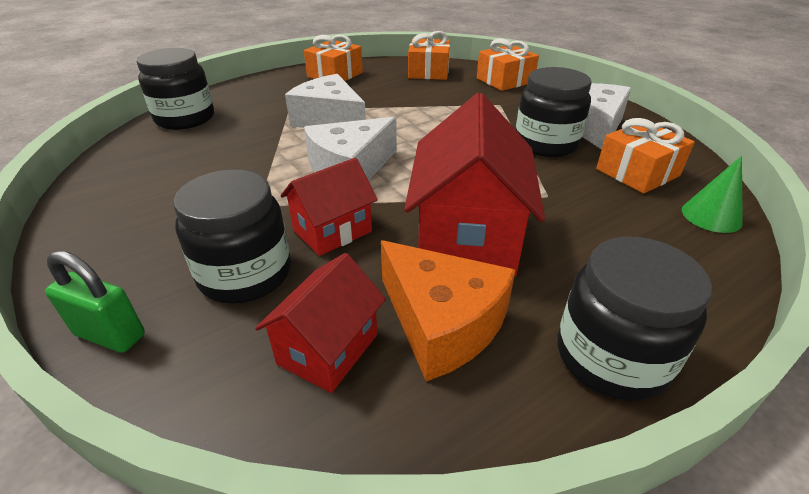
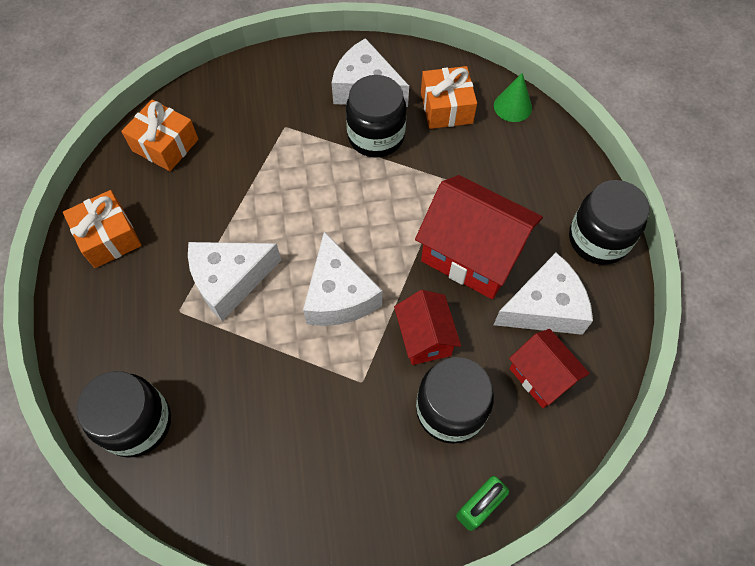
camera: 65 degrees left, 25 degrees up
orange cheese [381,240,516,381] -> white cheese [494,253,593,335]
orange gift [477,38,539,91] -> none

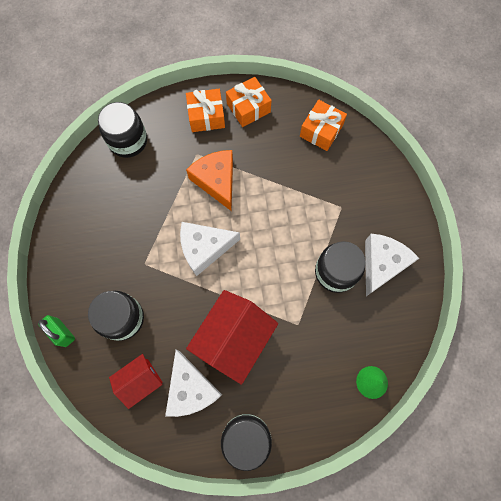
camera: 90 degrees right, 10 degrees up
white cheese [188,242,281,321] -> orange cheese [186,150,233,211]
red house [394,290,461,365] -> none
orange gift [421,66,477,129] -> orange gift moved to [186,89,225,132]

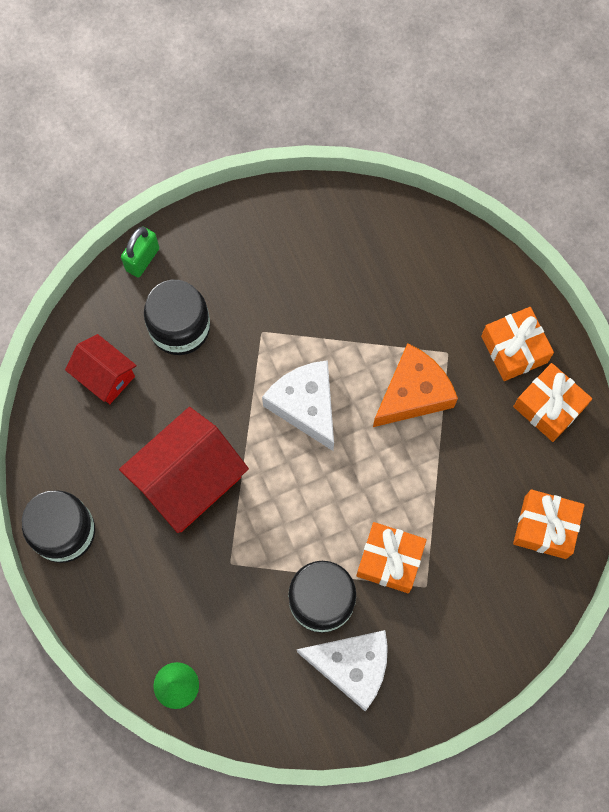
camera: 75 degrees right, 0 degrees up
black jar [98,102,147,158] -> none
white cheese [165,350,222,417] -> none
red house [186,290,278,385] -> red house turned 60 degrees counterclockwise [119,407,249,533]
none -> orange gift [356,522,427,593]

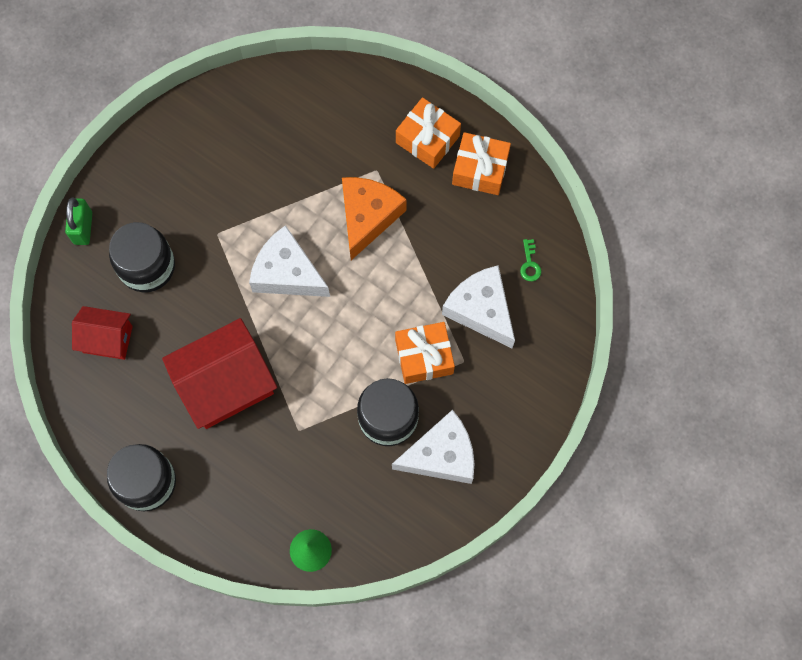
camera: 30 degrees left, 0 degrees up
red house [119,407,249,533] -> red house turned 45 degrees clockwise [162,318,277,429]
orange gift [513,489,585,559] -> green key [520,239,541,281]
none -> white cheese [442,265,515,348]

